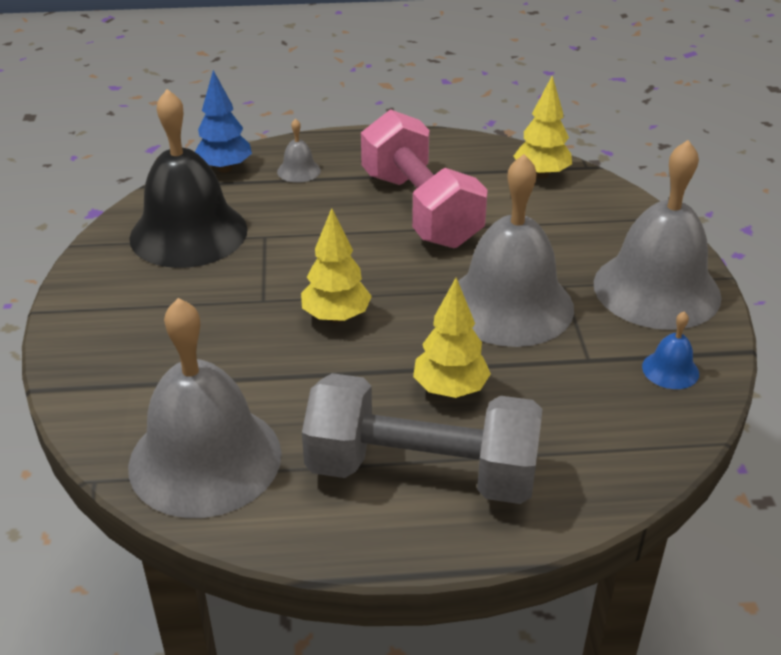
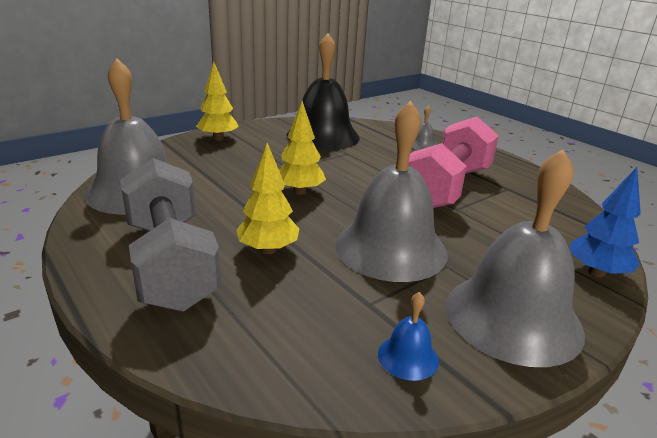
camera: 55 degrees right, 10 degrees down
blue tree [195,70,252,173] -> blue tree moved to [570,167,641,278]
yellow tree [513,76,572,179] -> yellow tree moved to [196,62,239,141]

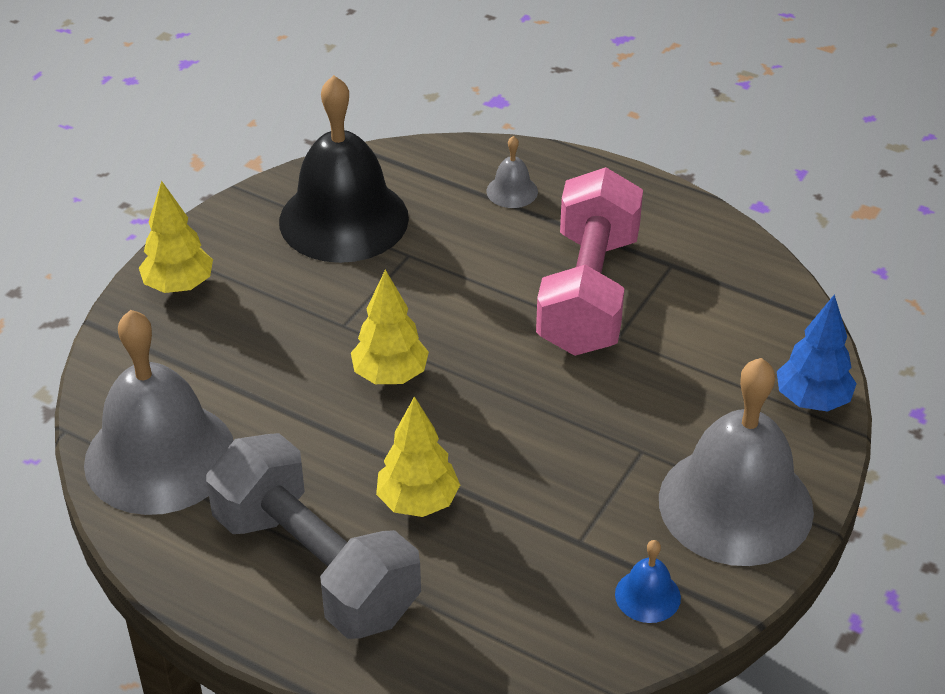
camera: 20 degrees left, 15 degrees up
grey bell [336,101,448,282] -> none

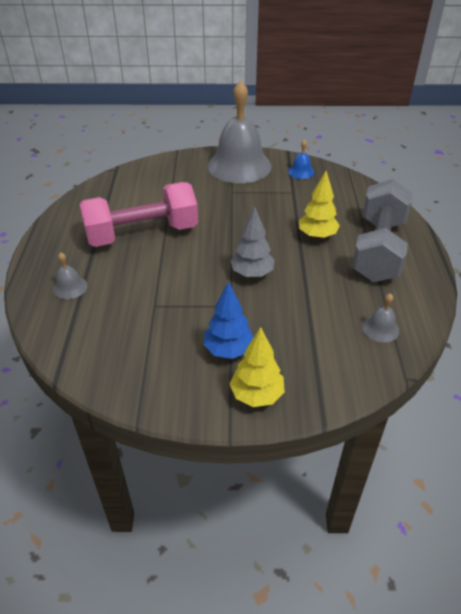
camera: 120 degrees left, 0 degrees up
grey bell [84,310,234,515] -> grey bell [362,293,399,343], size x0.41
black bell [279,75,409,263] -> none
yellow tree [351,270,429,384] -> grey tree [230,207,275,278]
blue tree [777,294,857,412] -> blue tree moved to [204,281,254,359]

